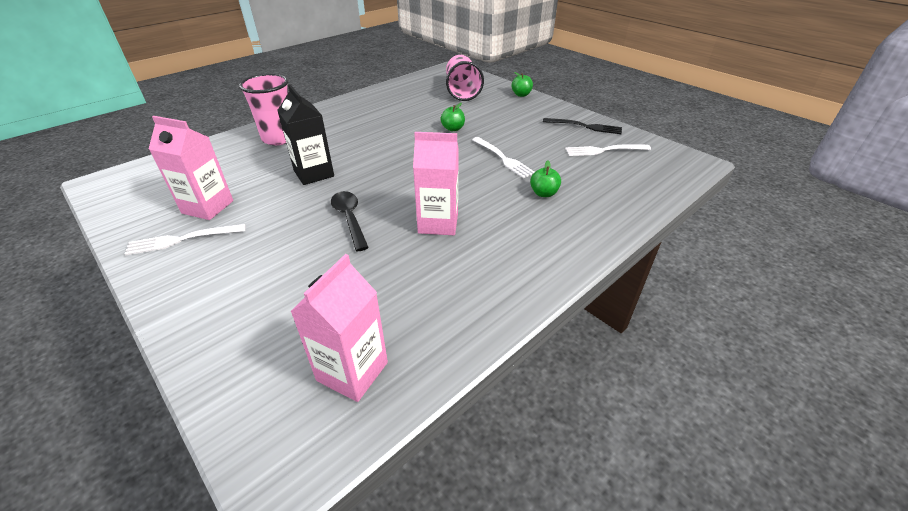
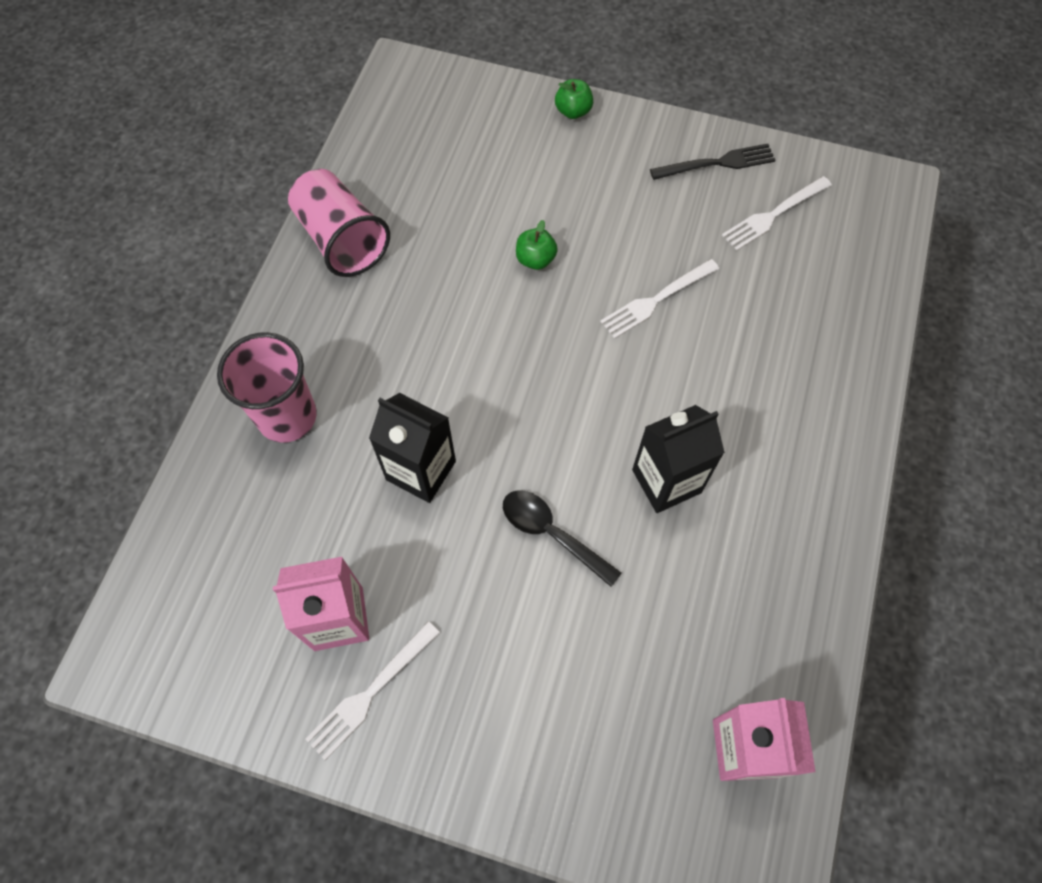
camera: 30 degrees left, 25 degrees up
pink carton [413,132,459,235] -> black carton [632,405,725,513]
pink cup [446,55,484,101] -> pink cup moved to [288,169,390,277]
white fork [472,137,535,178] -> white fork turned 120 degrees clockwise [600,259,719,339]
green apple [530,161,561,197] -> none

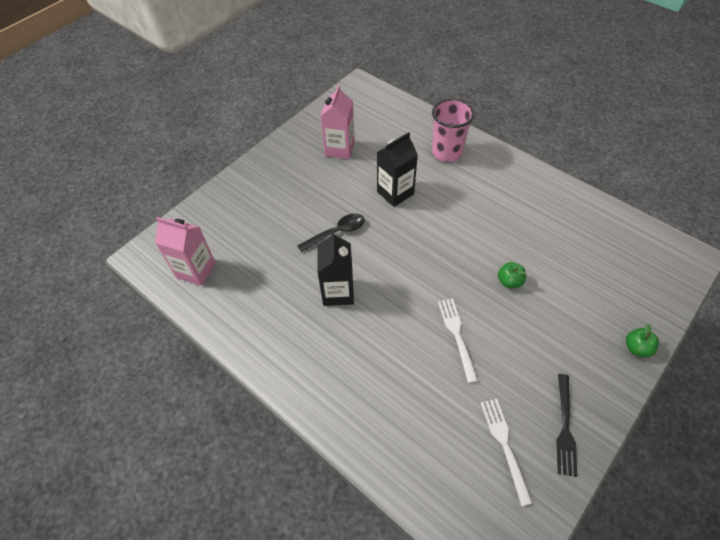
camera: 115 degrees right, 10 degrees down
pink cup [288,169,390,277] -> none
white fork [305,621,440,760] -> none

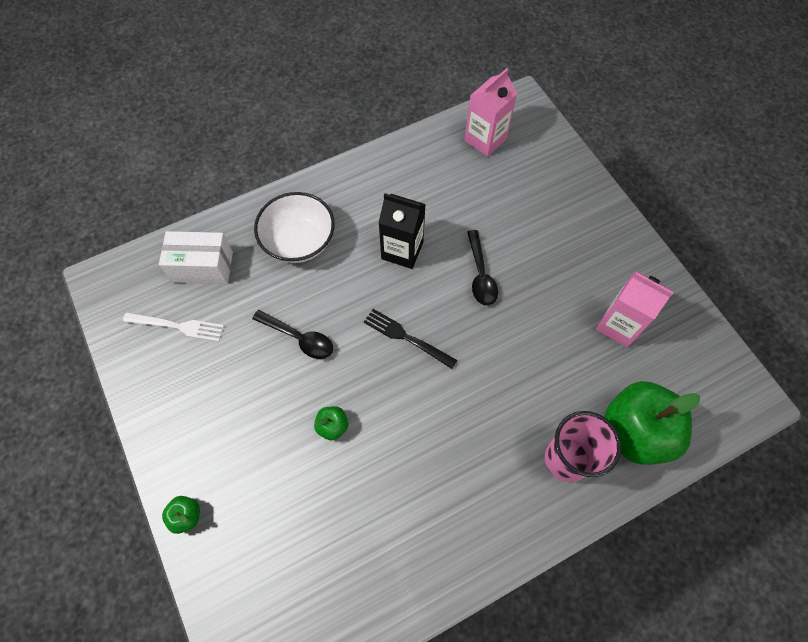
camera: 110 degrees right, 10 degrees up
black carton [377,132,418,207] -> none
white fork [438,298,478,383] -> black spoon [252,310,333,359]
black fork [557,374,578,477] -> black fork moved to [364,309,457,369]
none -> white box [159,231,233,284]
none -> white bowl [254,192,335,263]
none -> green apple [604,381,700,465]

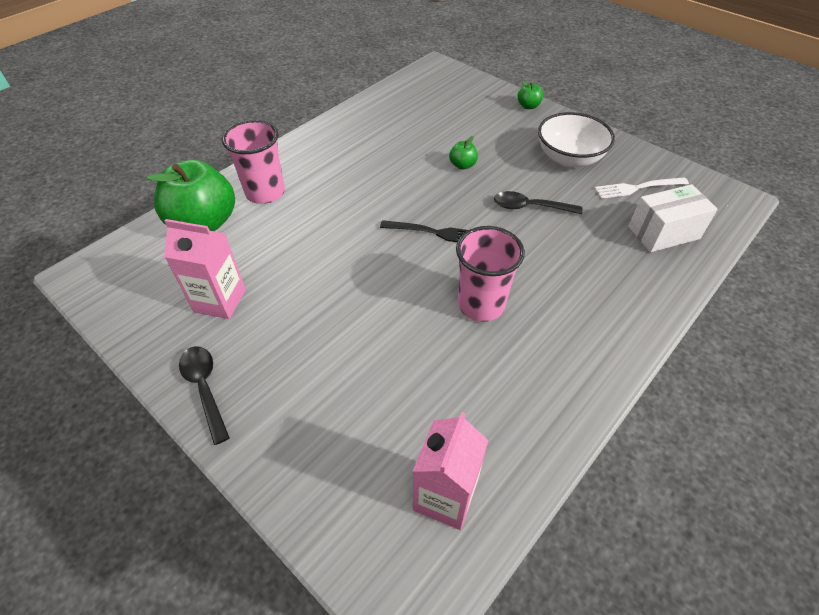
camera: 160 degrees right, 15 degrees down
white bowl [254,192,335,263] -> white bowl moved to [538,112,615,167]
black carton [378,193,426,269] -> pink cup [456,226,525,322]
black spoon [467,230,498,306] -> black spoon moved to [179,346,230,445]

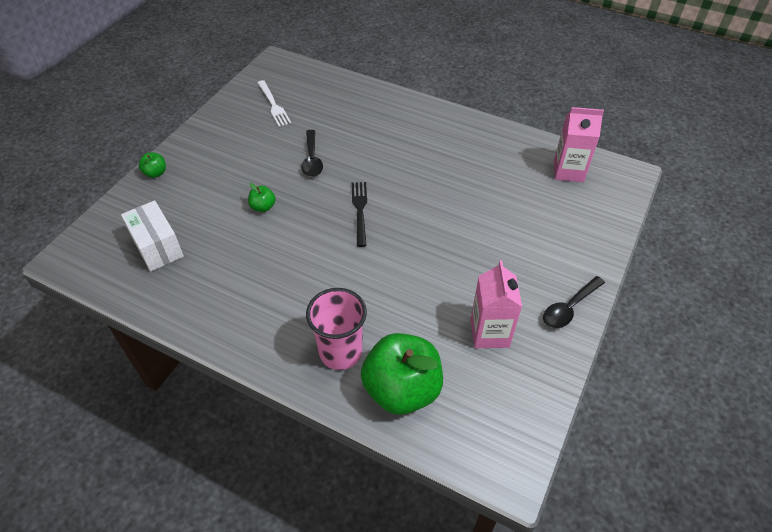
camera: 105 degrees left, 0 degrees up
pink cup [456,226,525,322] -> none
white bowl [538,112,615,167] -> none
white box [628,184,718,252] -> white box moved to [121,200,184,272]

